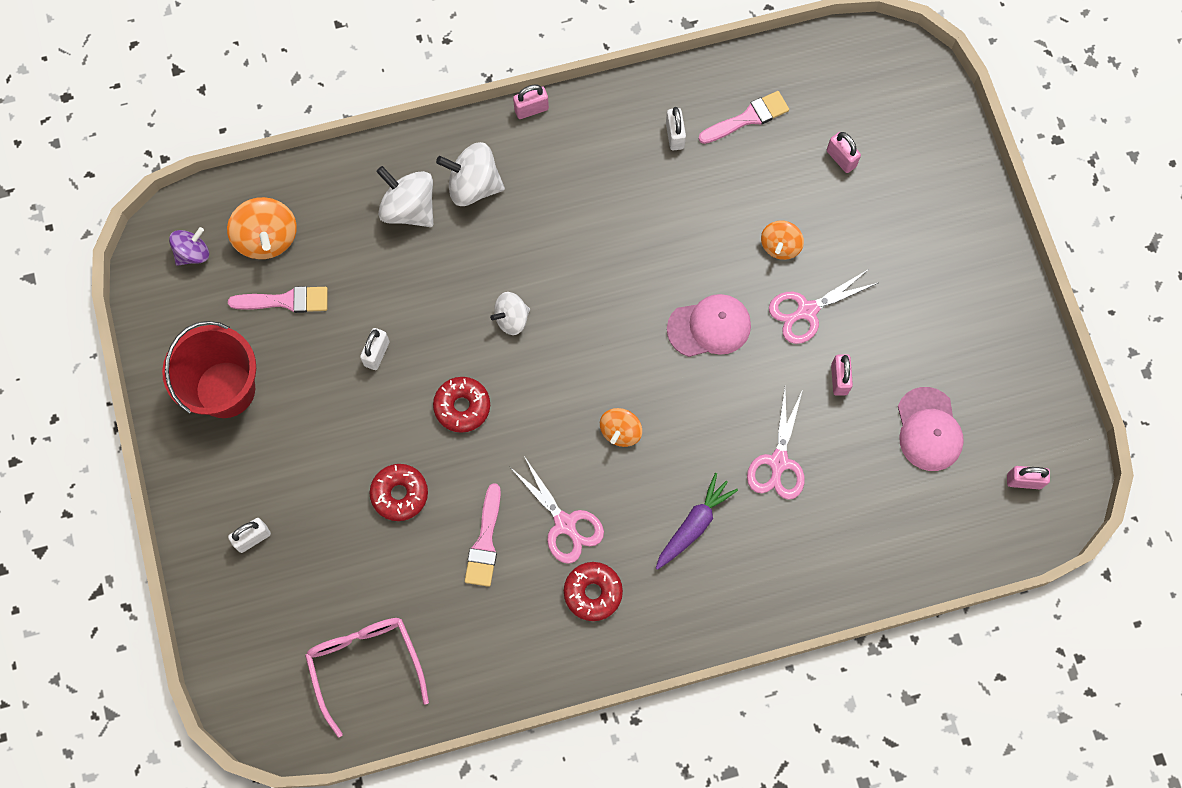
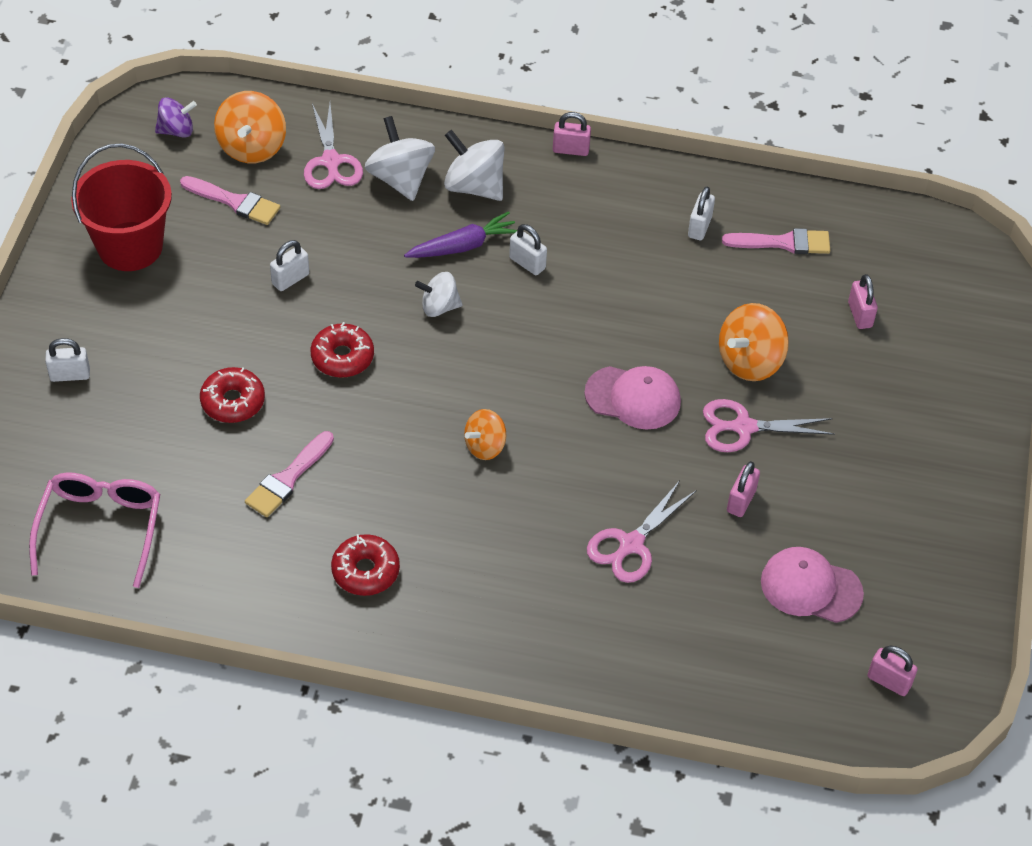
camera: 25 degrees right, 20 degrees down
pink scissors [510,456,604,564] -> pink scissors moved to [304,103,363,189]
purple carrot [656,473,738,570] -> purple carrot moved to [404,211,517,258]
orange spinning top [761,220,804,260] -> orange spinning top [719,303,789,381], size x1.57
pink cap [898,387,964,471] -> pink cap turned 90 degrees clockwise [761,547,864,623]
none -> white padlock [509,224,547,275]

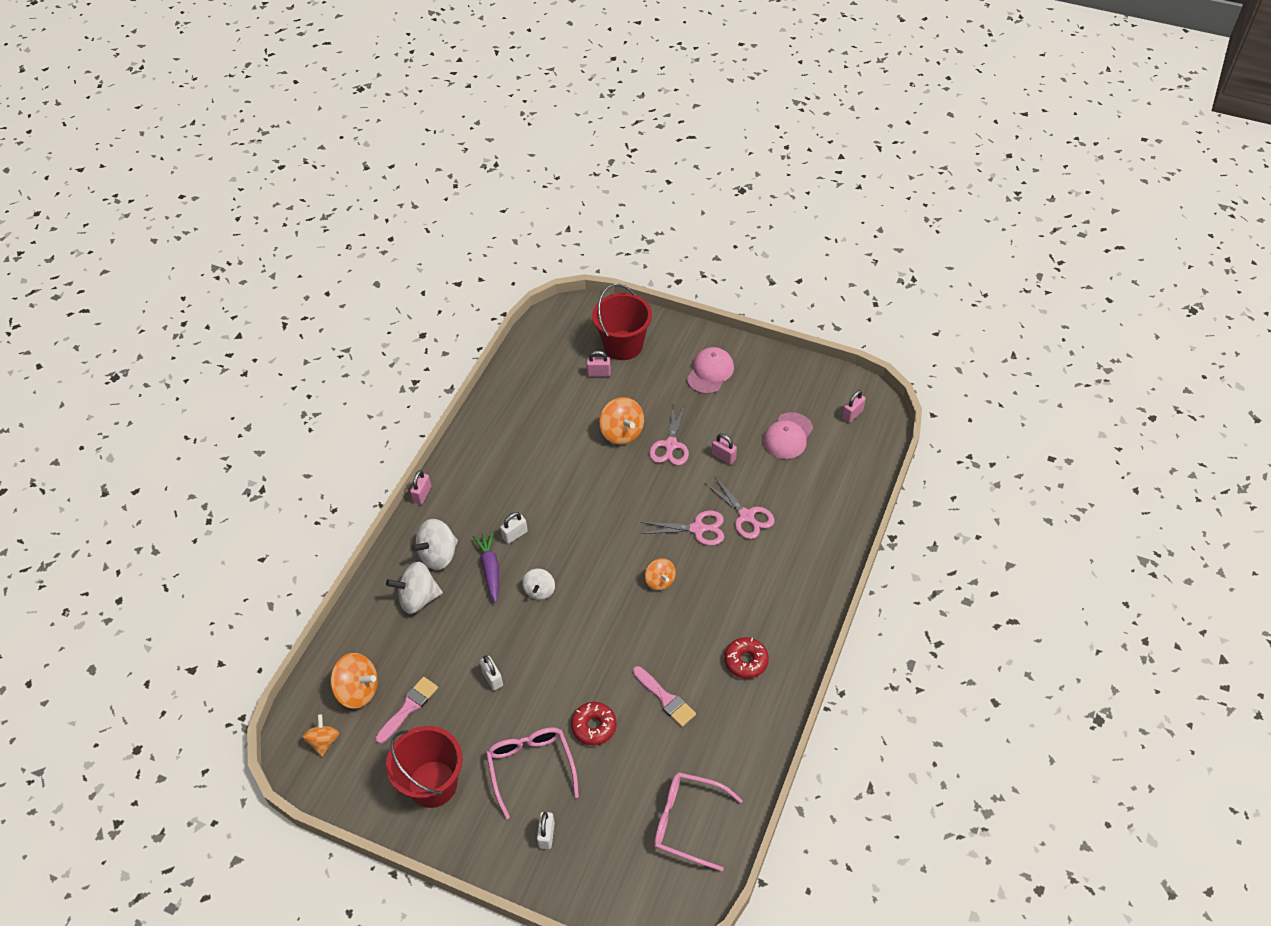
camera: 75 degrees left, 0 degrees up
purple spinning top [155,97,197,138] -> orange spinning top [302,714,339,757]
pink scissors [304,103,363,189] -> pink scissors moved to [641,510,724,546]
red donut [310,322,374,378] -> none
pink cap [584,366,681,430] -> pink cap moved to [687,347,734,394]
white padlock [688,187,715,240] -> none
pink brush [722,228,830,254] -> none
none -> pink glasses [486,727,579,819]
none -> red bucket [592,284,652,360]

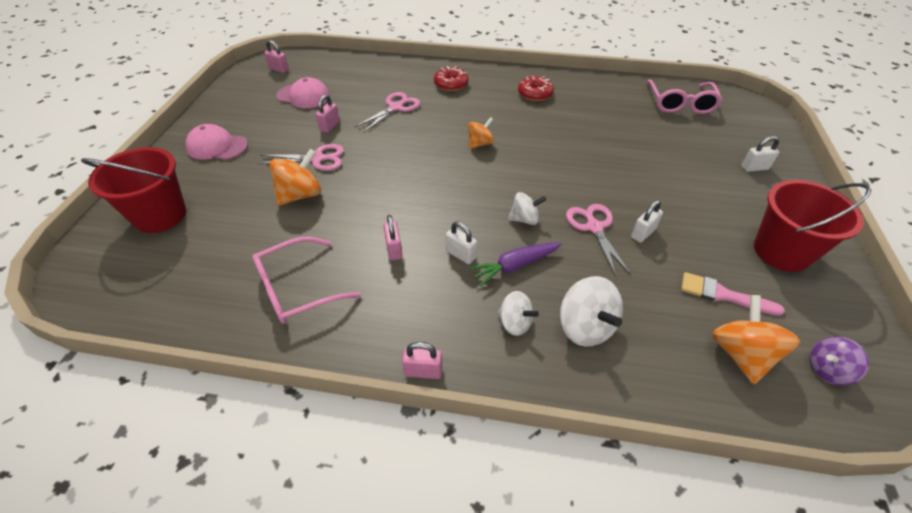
camera: 105 degrees left, 5 degrees down
orange spinning top [302,714,339,757] -> purple spinning top [810,337,869,385]
white spinning top [411,519,458,570] -> white spinning top [497,291,539,336], size x0.64
pink glasses [486,727,579,819] -> pink glasses moved to [252,236,361,324]
red donut [571,702,617,745] -> red donut moved to [434,66,468,91]
pink padlock [587,351,611,377] -> pink padlock moved to [383,215,403,260]
pink brush [633,666,696,727] -> none
pink scissors [641,510,724,546] -> pink scissors moved to [566,204,631,276]

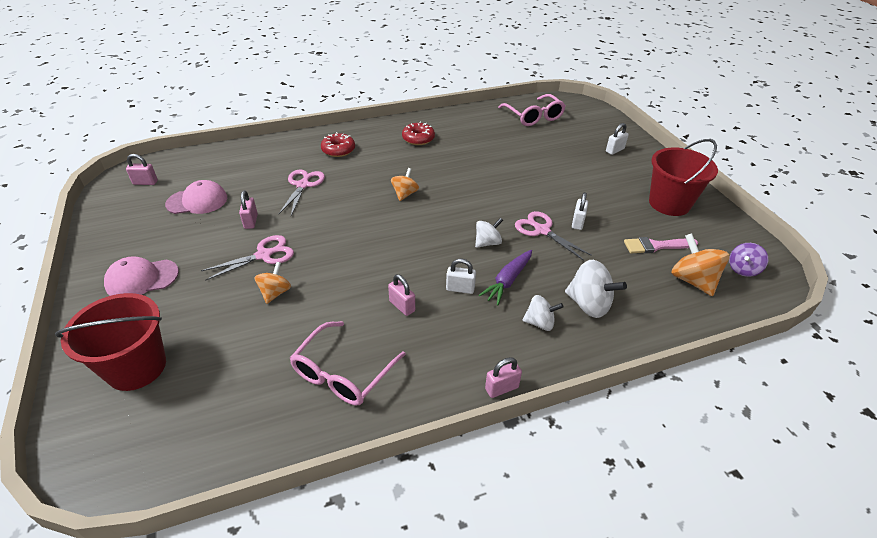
camera: 30 degrees left, 5 degrees down
orange spinning top [269,149,321,206] -> orange spinning top [255,262,291,304], size x0.64

